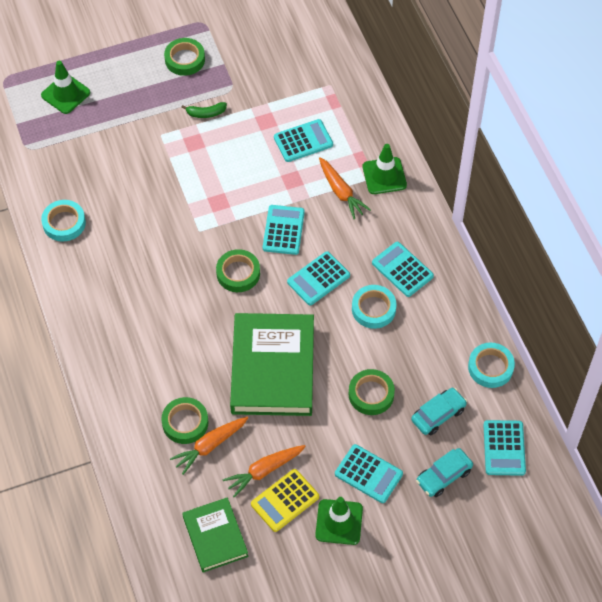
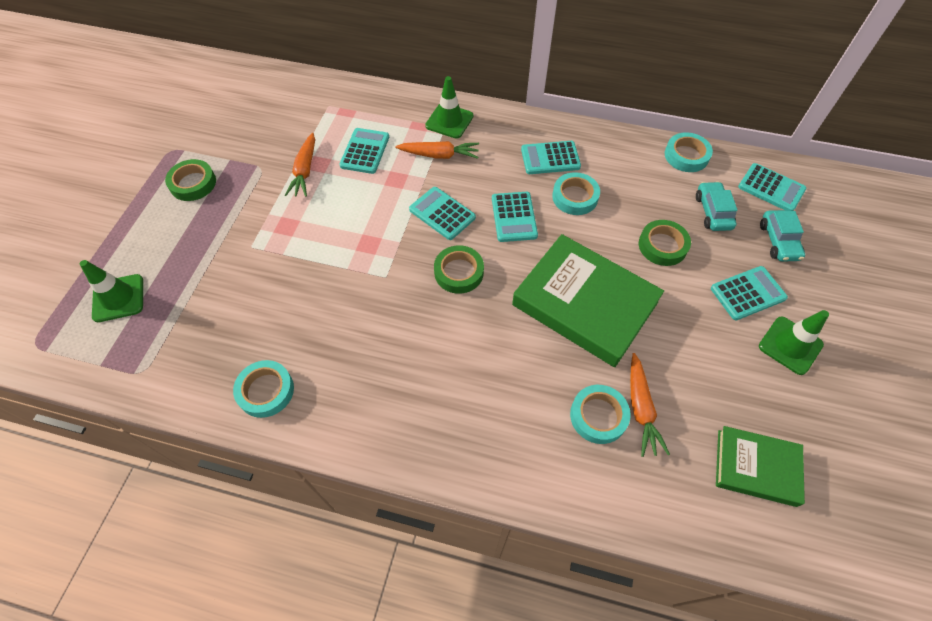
camera: 55 degrees left, 0 degrees up
green tape [161,397,208,444] -> turquoise tape [570,385,631,444]
green banana [181,102,227,118] -> none
orange carrot [223,445,306,498] -> orange carrot moved to [285,133,315,197]
yellow calculator [251,469,319,532] -> none

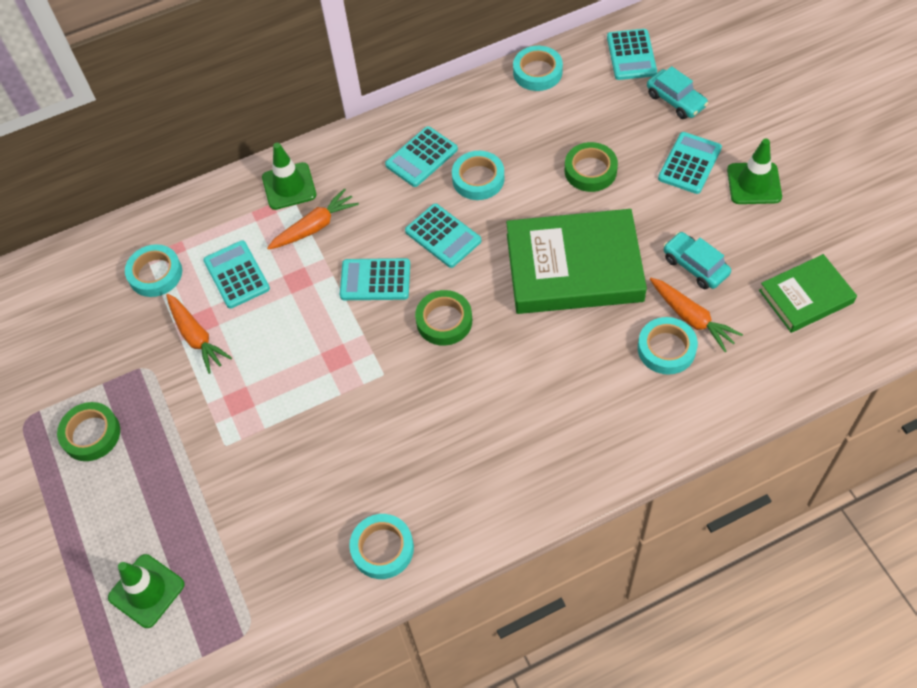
camera: 35 degrees left, 0 degrees up
turquoise car [696,181,738,231] -> turquoise car moved to [663,232,731,289]
turquoise calculator [738,163,807,211] -> turquoise calculator turned 90 degrees clockwise [607,29,657,80]
none -> turquoise tape [125,244,182,297]

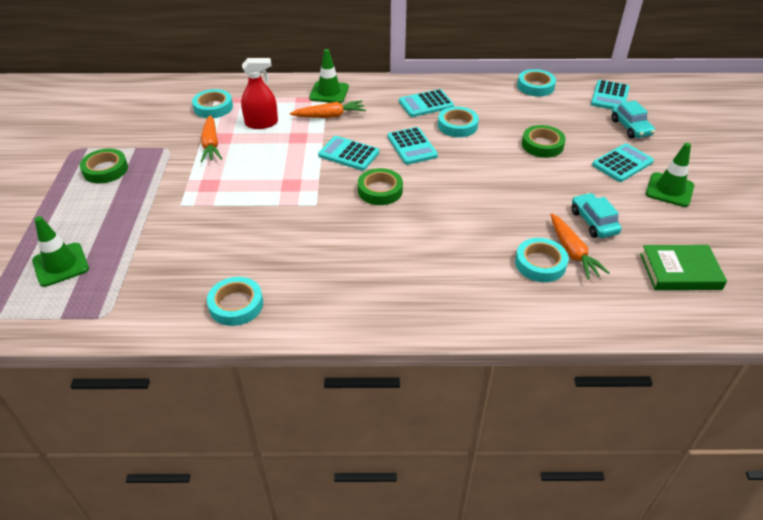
camera: 20 degrees right, 15 degrees down
turquoise calculator [203,240,270,309] -> red spray bottle [241,58,278,129]
green book [506,209,647,314] -> none

